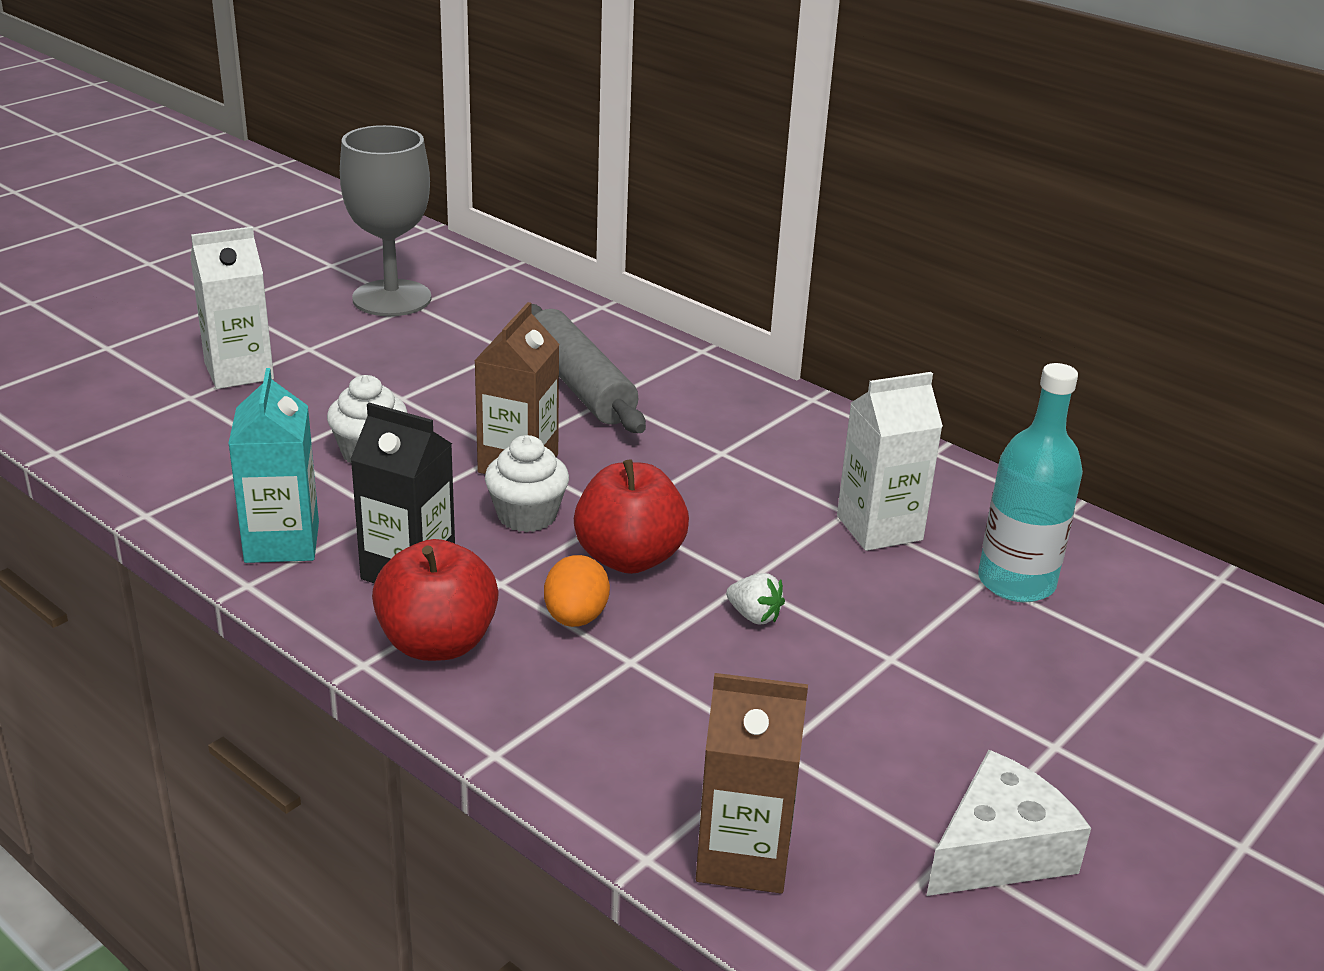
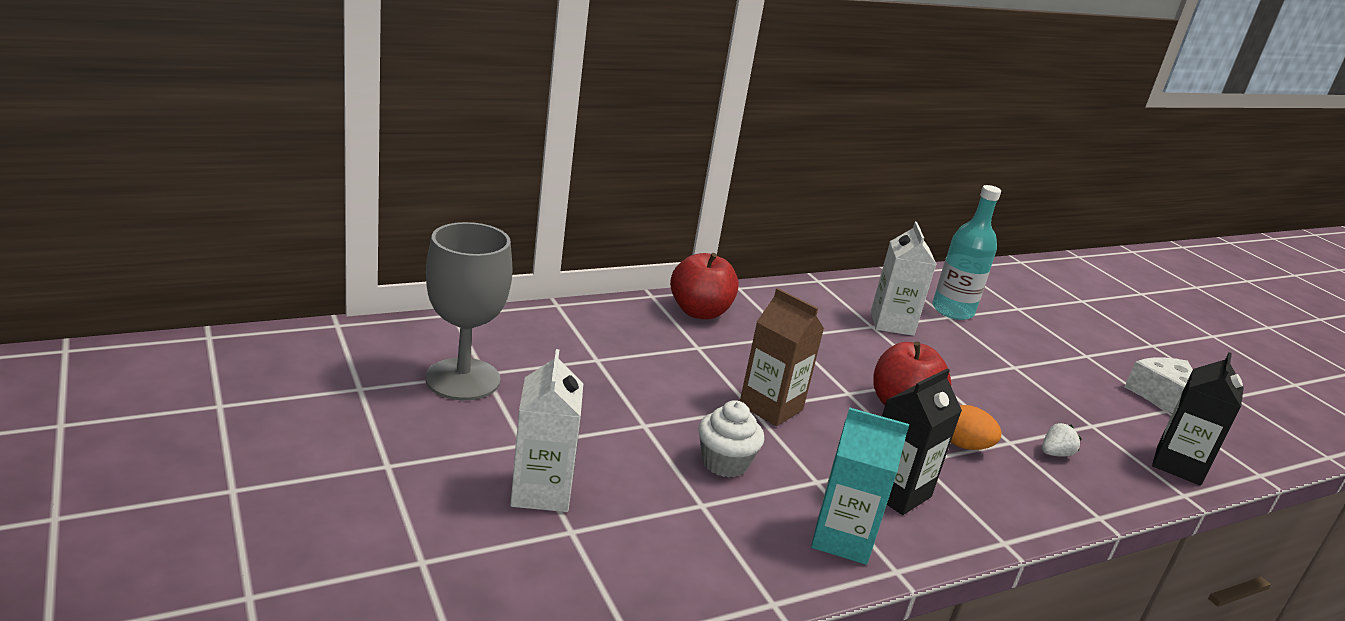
camera: 70 degrees left, 5 degrees down
red apple [372,539,499,661] -> red apple moved to [670,253,739,319]
white cupcake [485,435,569,532] -> none
grey rolling pin [531,304,646,433] -> none
brown carton [696,673,808,893] -> black carton [1152,352,1244,486]
white strawberry [726,573,785,624] -> white strawberry moved to [1042,423,1082,457]

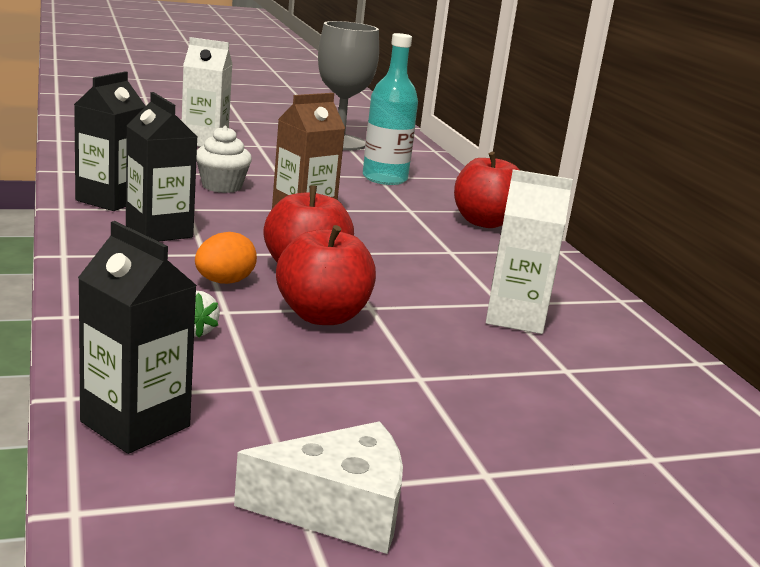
camera: 100 degrees right, 5 degrees down
turquoise carton [811,407,909,565] -> black carton [74,71,145,211]
turquoise bottle [932,185,1001,320] -> turquoise bottle moved to [363,33,418,185]
none -> red apple [276,225,376,325]

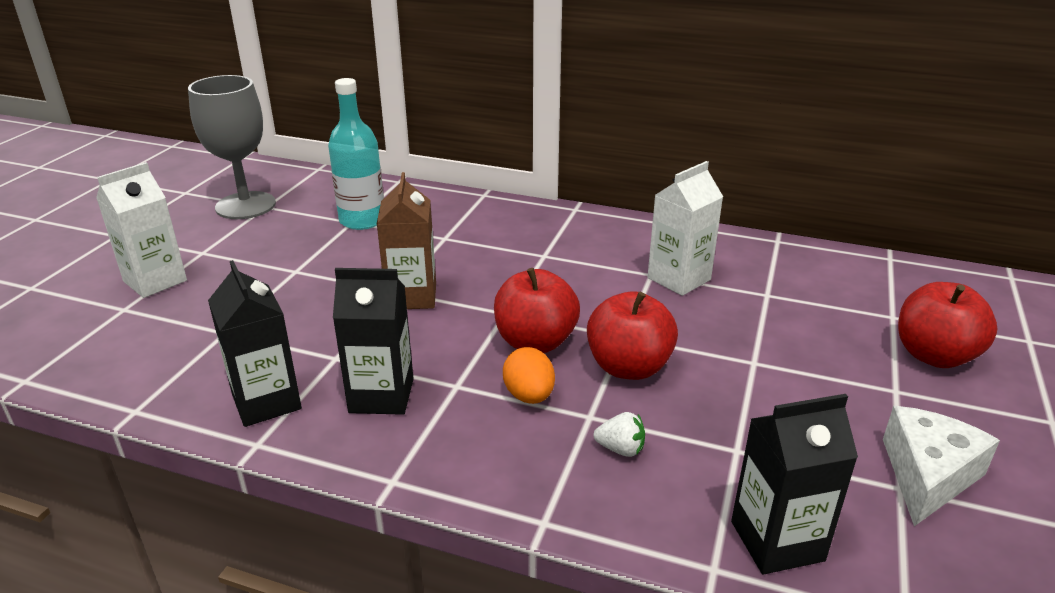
camera: 50 degrees left, 10 degrees up
white cupcake [196,126,252,193] -> none
red apple [454,152,519,228] -> red apple moved to [898,282,998,368]

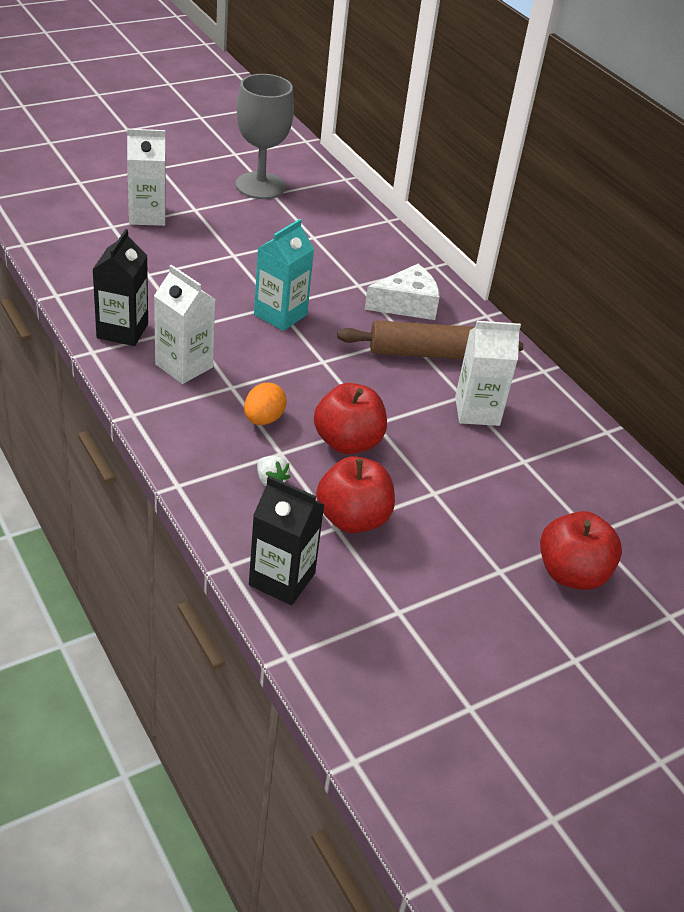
camera: 35 degrees right, 10 degrees up
turquoise bottle [328,78,384,230] -> none
black carton [333,268,414,415] -> white carton [154,265,216,384]
brown carton [377,172,436,309] -> turquoise carton [254,219,314,331]
red apple [494,268,580,353] -> red apple moved to [316,456,395,533]
white cheese [883,406,1000,526] -> white cheese moved to [364,264,439,320]
none -> brown rolling pin [337,320,524,359]

